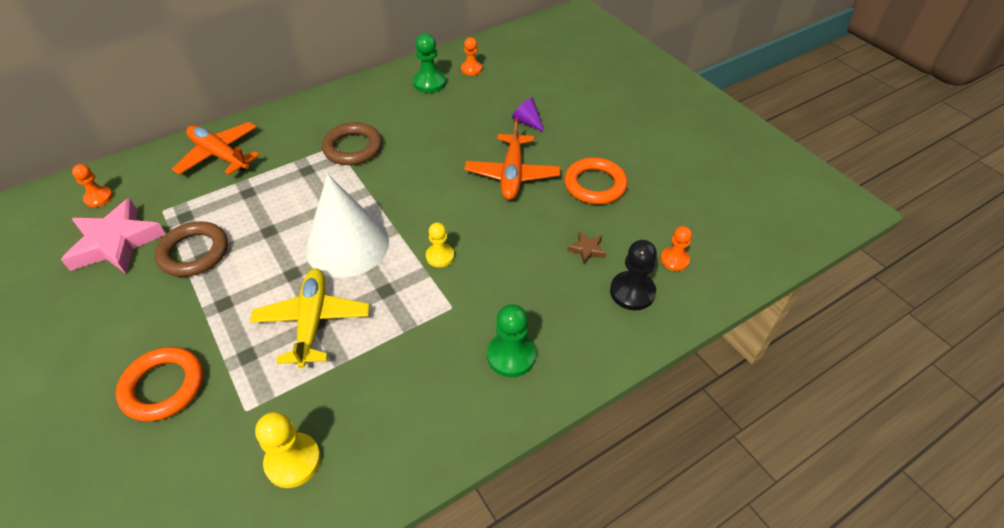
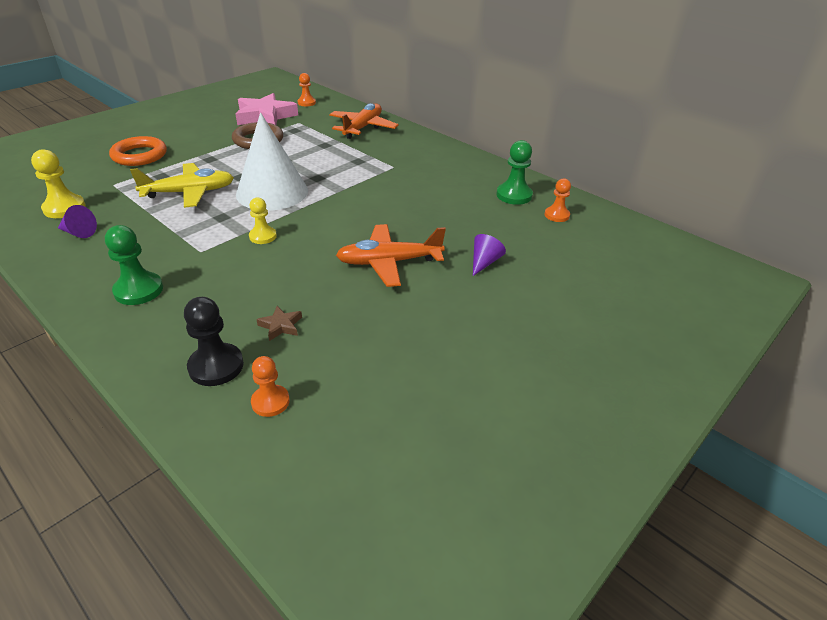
camera: 75 degrees right, 10 degrees down
brown ring [322,122,382,165] -> none
orange ring [564,157,628,204] -> none
none -> purple cone [58,205,97,238]

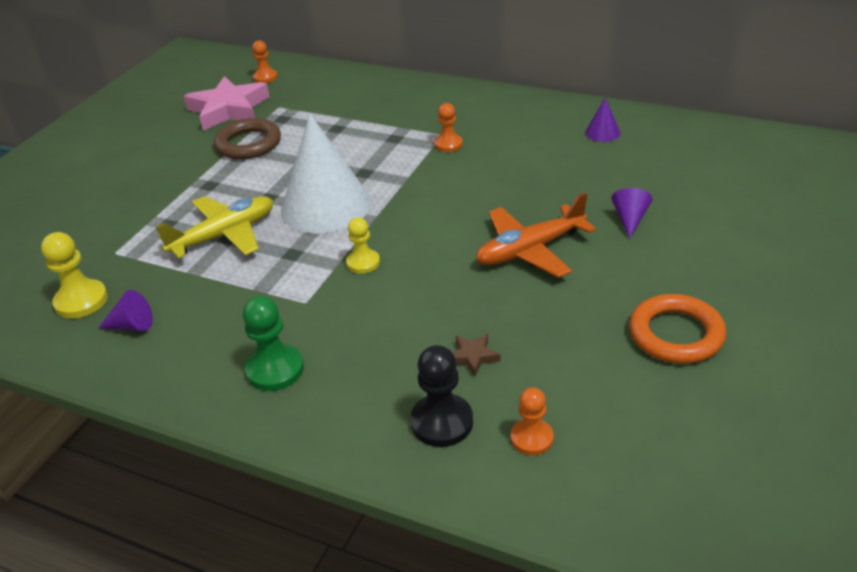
camera: 15 degrees left, 0 degrees up
orange ring [109,136,167,166] -> orange ring moved to [629,294,727,364]
orange plane [329,103,399,139] -> none
green pawn [496,140,533,205] -> purple cone [585,97,620,142]
orange pawn [545,179,571,222] -> orange pawn moved to [434,103,463,152]

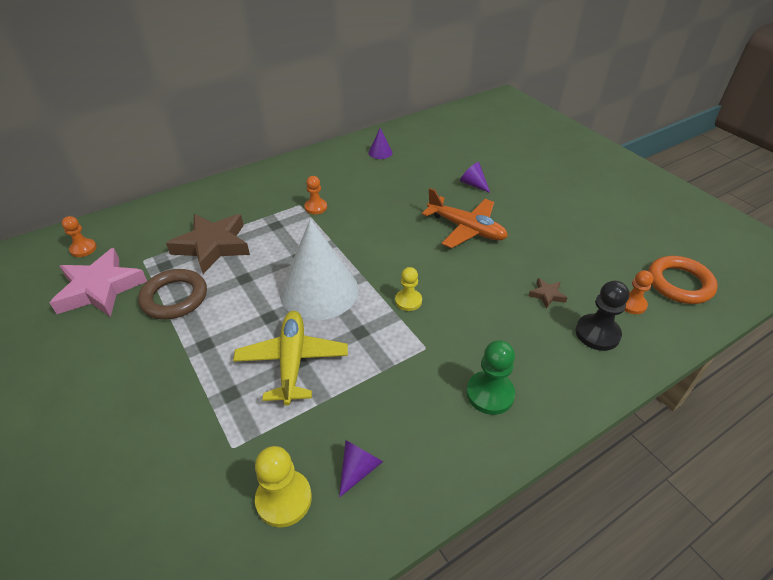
camera: 60 degrees left, 5 degrees up
orange plane [476,193,596,278] -> orange plane turned 60 degrees counterclockwise [422,188,508,248]
orange ring [629,294,727,364] -> orange ring moved to [648,256,718,304]
none -> brown star [166,214,250,274]

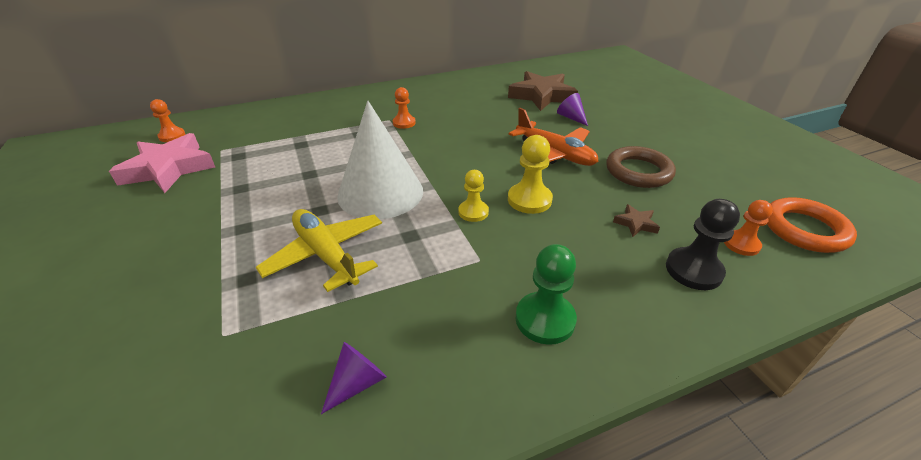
camera: 10 degrees right, 5 degrees down
brown ring [138,269,207,319] -> brown ring moved to [606,146,676,188]
brown star [166,214,250,274] -> brown star moved to [508,71,578,111]
yellow plane [233,311,348,406] -> yellow plane turned 45 degrees counterclockwise [256,209,382,292]
yellow pawn [255,446,312,528] -> yellow pawn moved to [508,135,553,214]
purple cone [368,128,392,159] -> none

